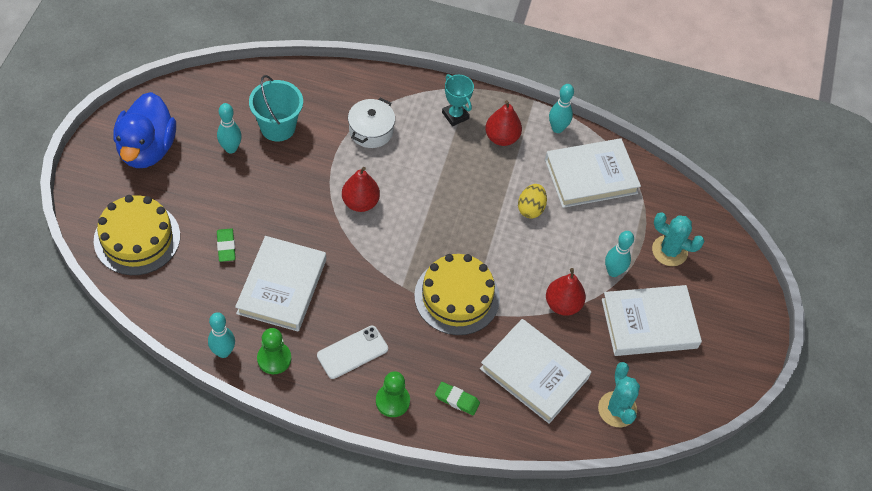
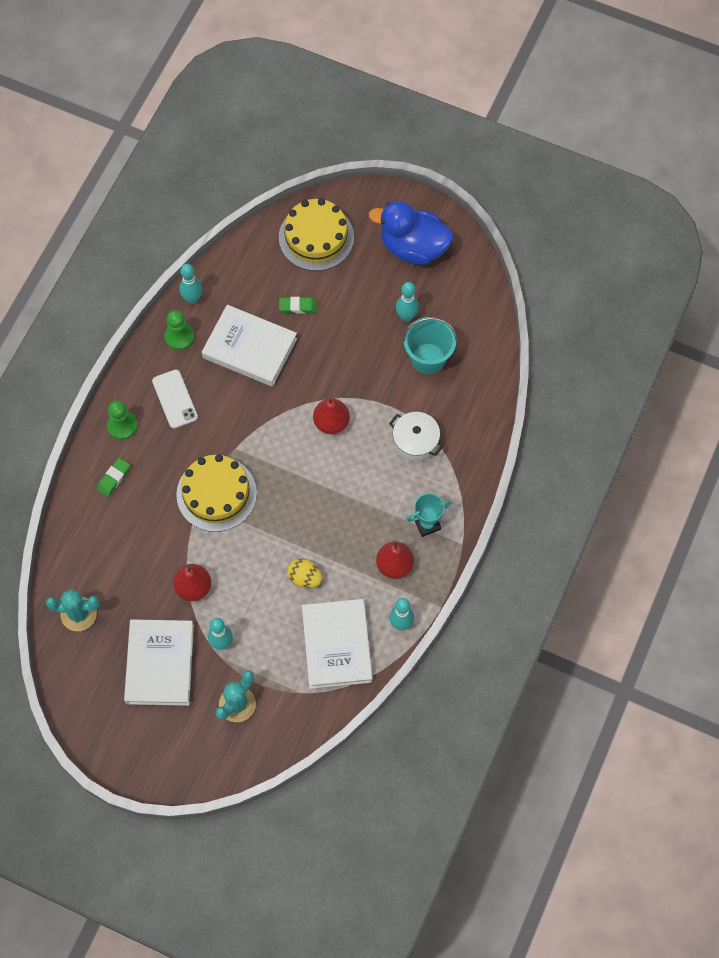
camera: 105 degrees right, 10 degrees up
white book [480,319,591,424] -> none

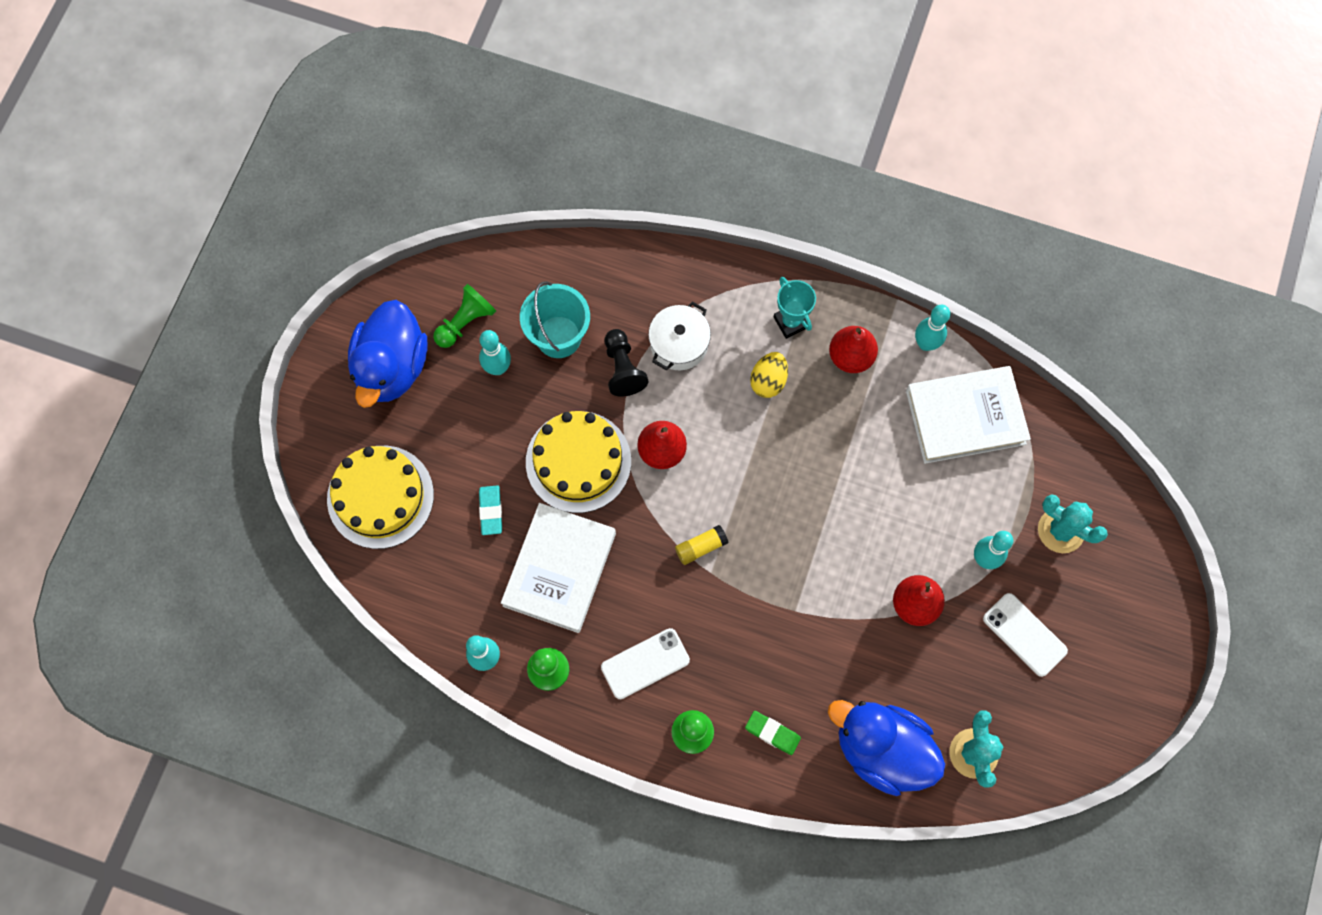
camera: 95 degrees left, 5 degrees up
white book [124,619,194,706] -> white phone [983,593,1068,677]
yellow cake [176,454,257,532] -> yellow cake moved to [526,411,631,513]
green eraser [279,297,317,313] -> turquoise eraser [479,485,502,535]
yellow egg [287,558,323,588] -> yellow egg moved to [750,352,788,398]
none -> green pawn [433,284,496,348]
none -> black pawn [605,329,648,397]
none -> yellow glue stick [675,525,729,565]
none -> blue duck [828,700,945,796]

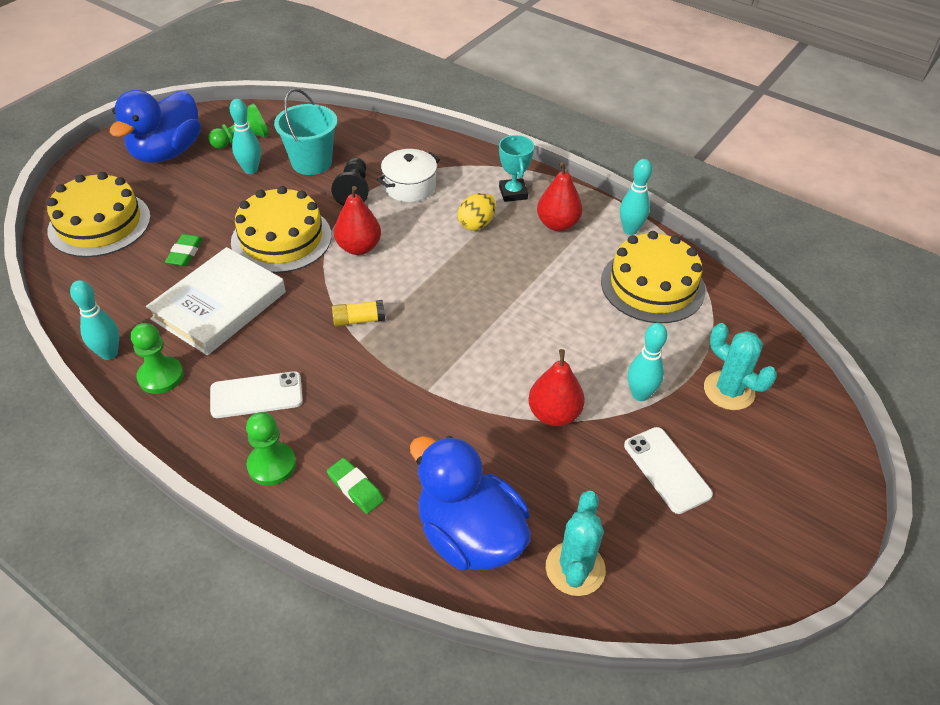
camera: 15 degrees right, 25 degrees down
turquoise eraser [479,485,502,535] -> green eraser [165,234,203,266]
white book [906,366,1031,464] -> yellow cake [601,231,705,323]

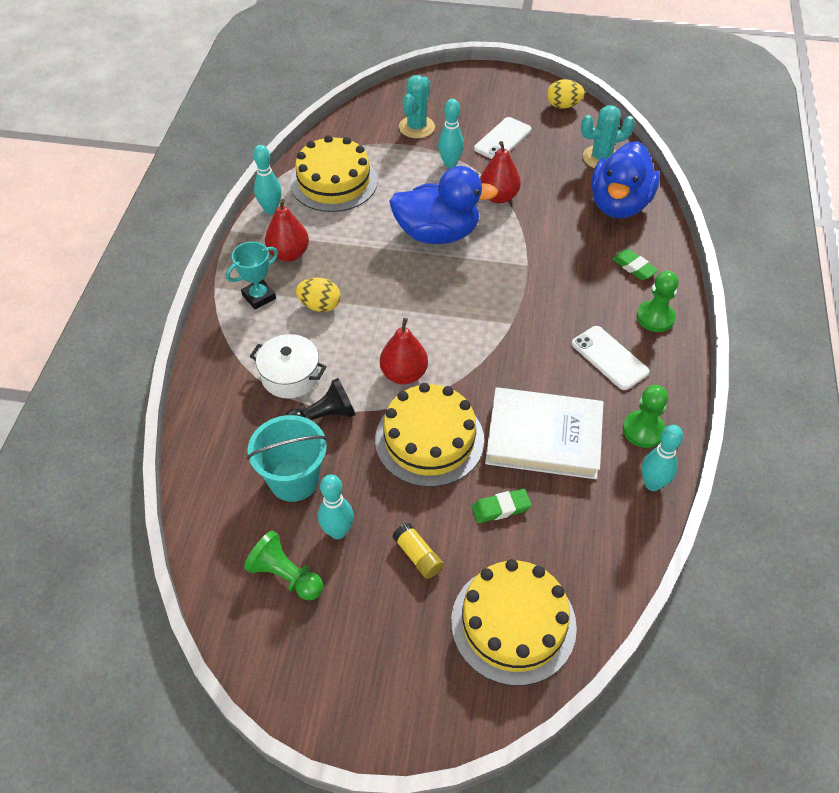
camera: 115 degrees left, 5 degrees up
blue duck [109,90,201,163] -> blue duck moved to [389,166,498,244]
green eraser [327,458,384,514] -> green eraser turned 60 degrees counterclockwise [612,249,659,280]
yellow glue stick [332,300,385,327] -> yellow glue stick moved to [392,523,443,579]
none -> yellow egg [547,79,585,109]

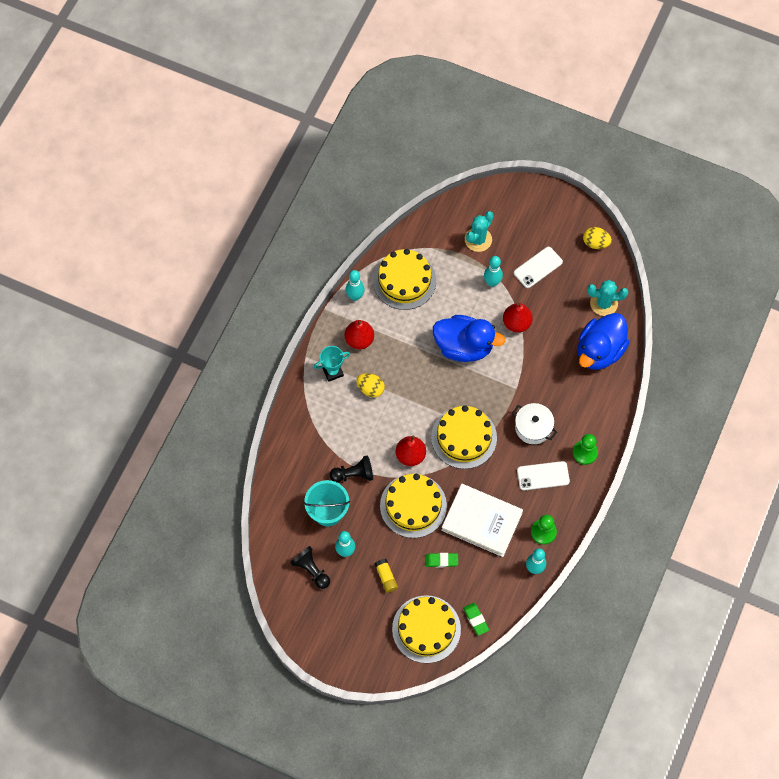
camera: 15 degrees right, 15 degrees up
green pawn [244,531,323,600] -> black pawn [290,546,330,589]
white pot [250,334,326,399] -> white pot moved to [512,403,557,444]
white phone [572,326,649,390] -> white phone turned 75 degrees counterclockwise [517,461,570,490]
green eraser [612,249,659,280] -> green eraser moved to [463,603,489,636]
none -> yellow cake [431,405,497,469]

